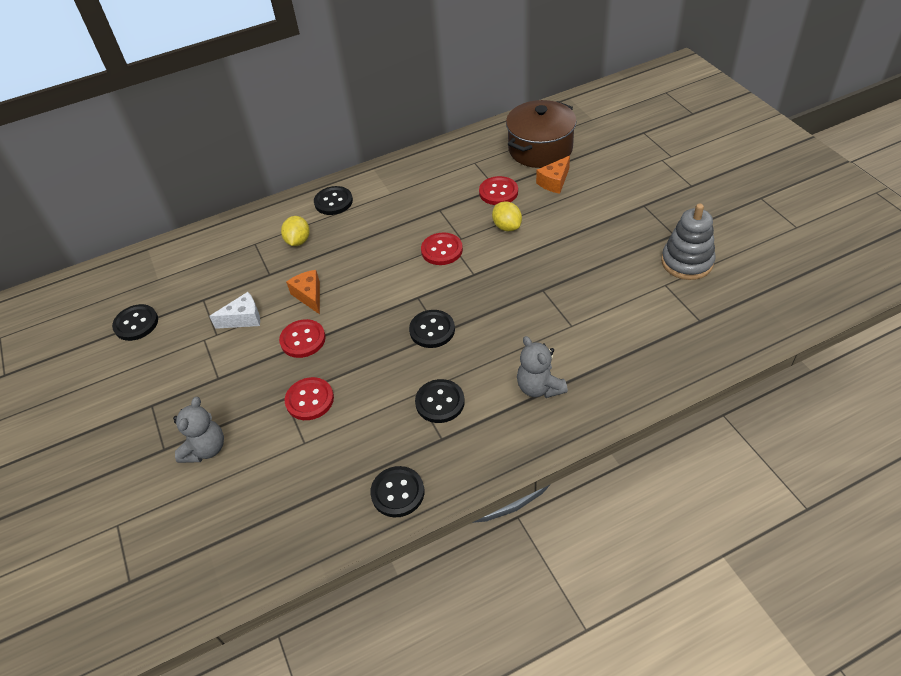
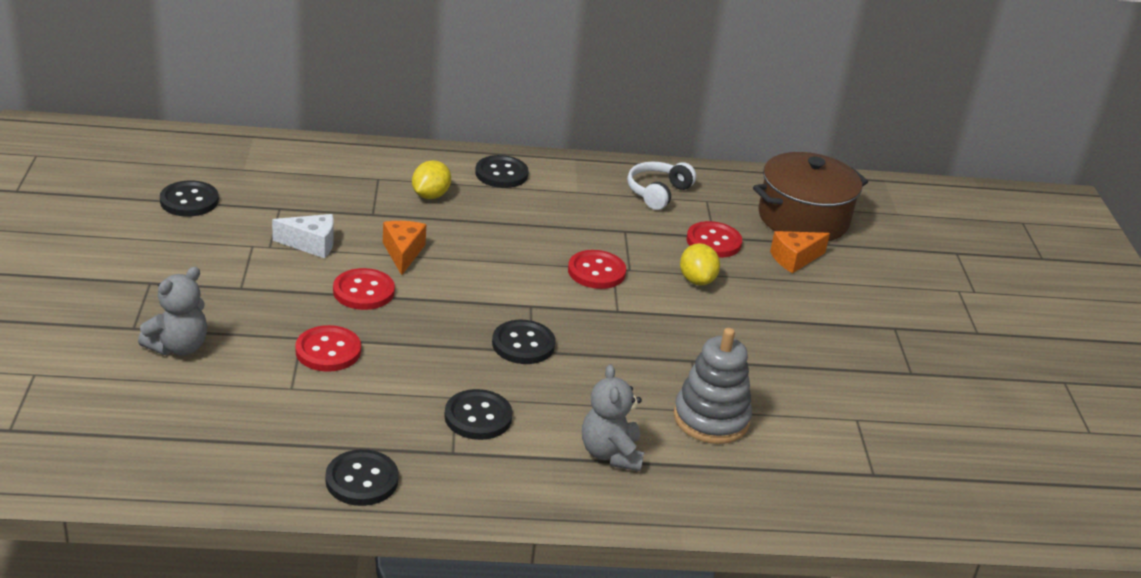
camera: 15 degrees right, 15 degrees down
grey stacking toy [661,203,716,280] -> grey stacking toy moved to [674,328,752,444]
none -> white headphones [627,162,696,210]

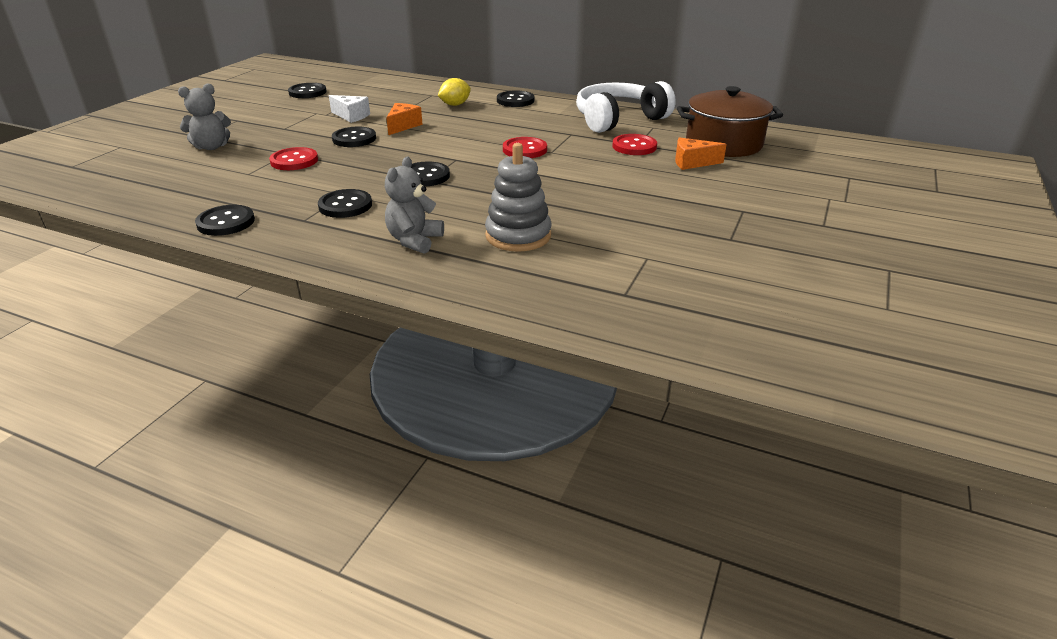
camera: 30 degrees right, 0 degrees up
red button [333,268,395,310] -> black button [332,127,376,147]
white headphones [627,162,696,210] -> white headphones [576,81,676,133], size x1.77
yellow lemon [680,243,720,286] -> none

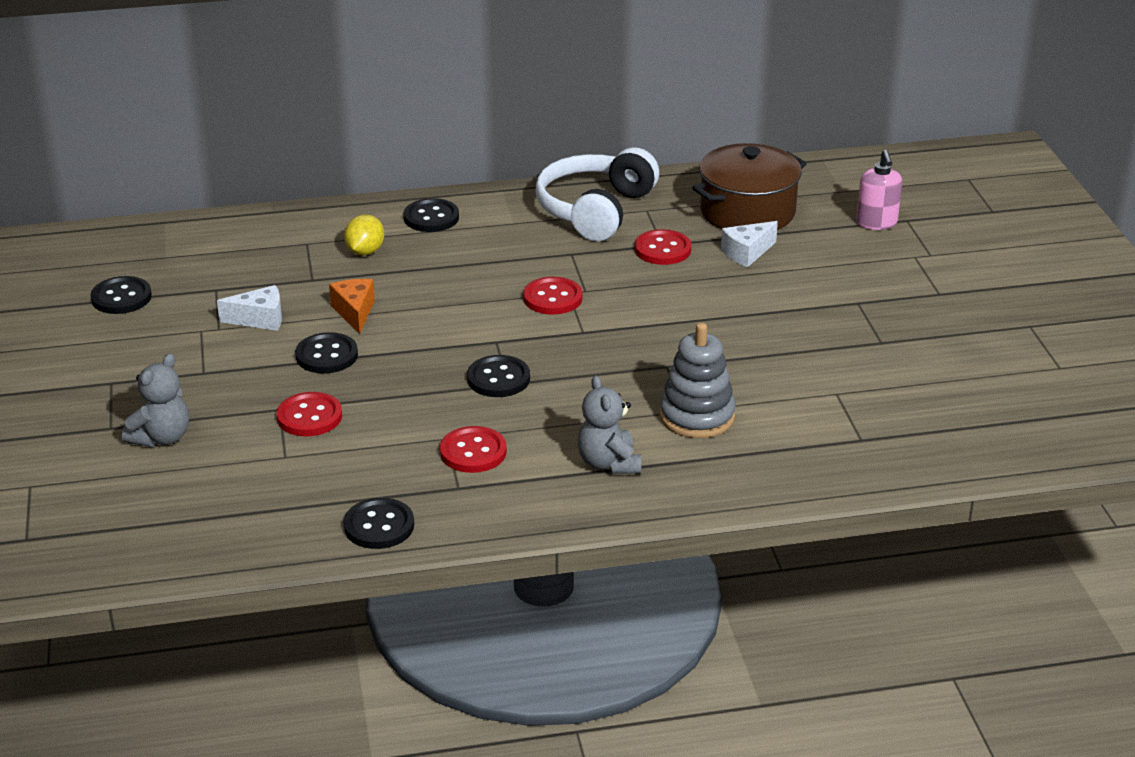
camera: 35 degrees left, 0 degrees up
black button [318,189,372,218] -> red button [440,426,507,473]
orange cheese [675,137,727,170] -> white cheese [721,221,778,267]
none -> pink soap dispenser [856,150,902,230]

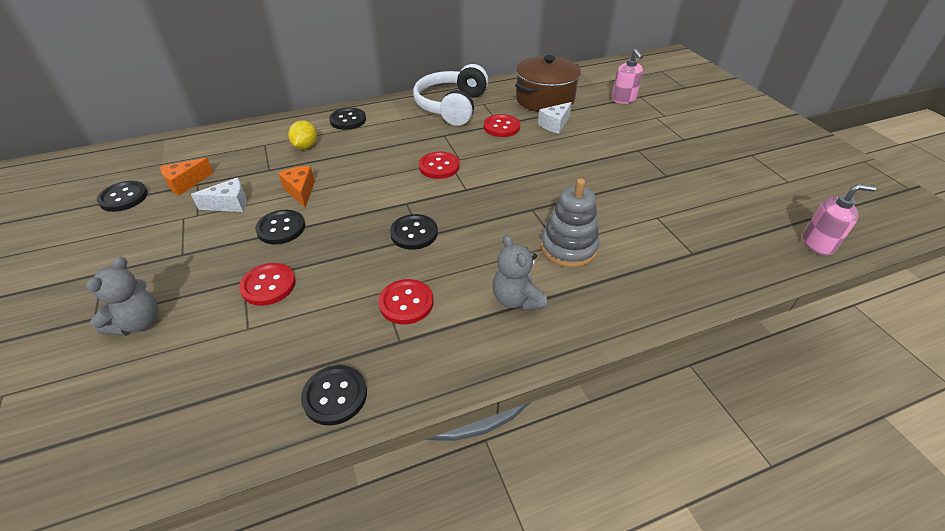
camera: 10 degrees left, 10 degrees up
none -> orange cheese [160,158,214,196]
none -> pink soap dispenser [802,184,876,256]

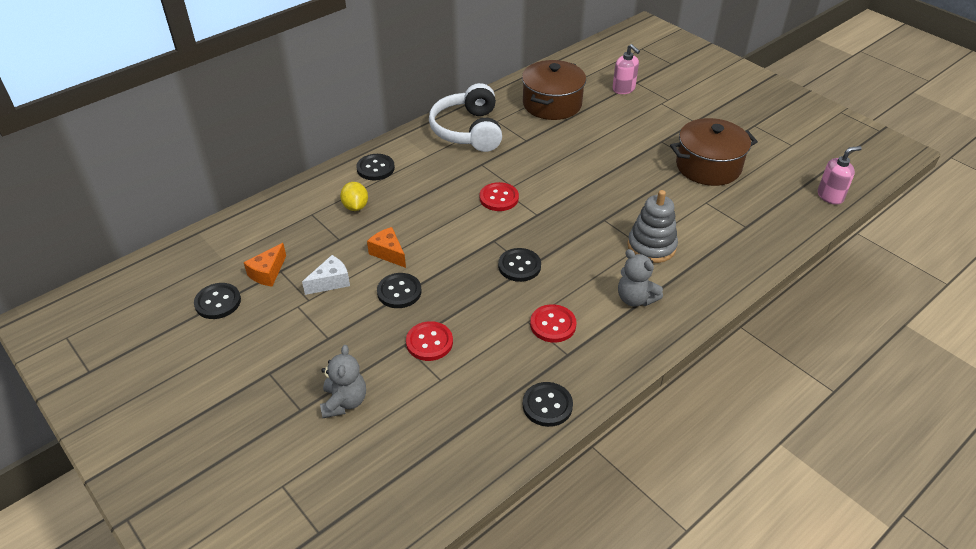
camera: 20 degrees left, 0 degrees up
red button [484,114,520,137] -> none
white cheese [538,102,572,134] -> none
none -> brown pot [670,118,758,186]

